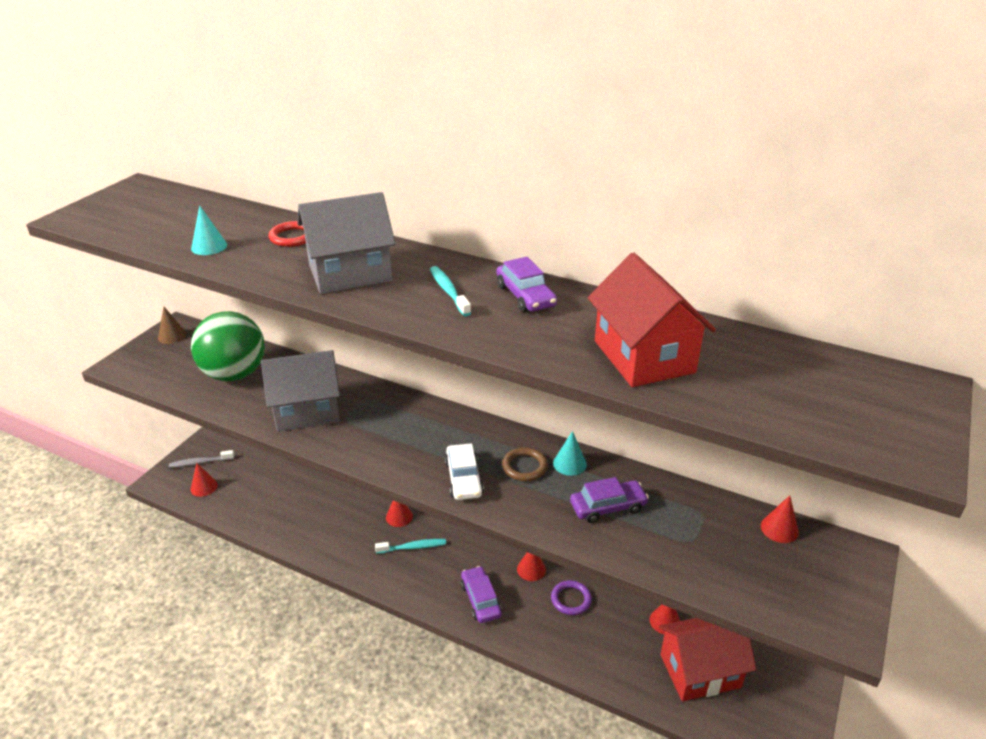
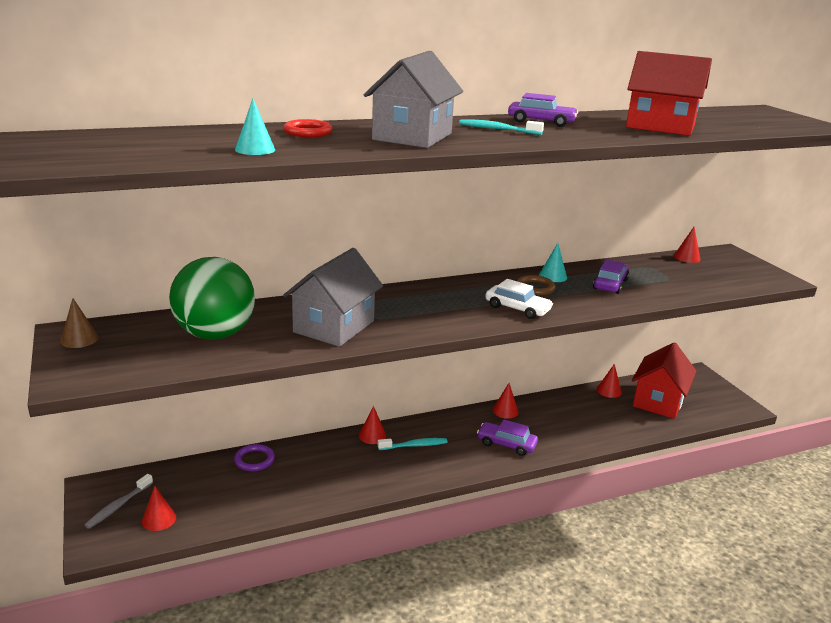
camera: 50 degrees left, 10 degrees down
turquoise toothbrush [375,539,446,554] -> turquoise toothbrush turned 45 degrees clockwise [378,438,448,450]
purple ring [551,580,592,615] -> purple ring moved to [234,444,275,471]

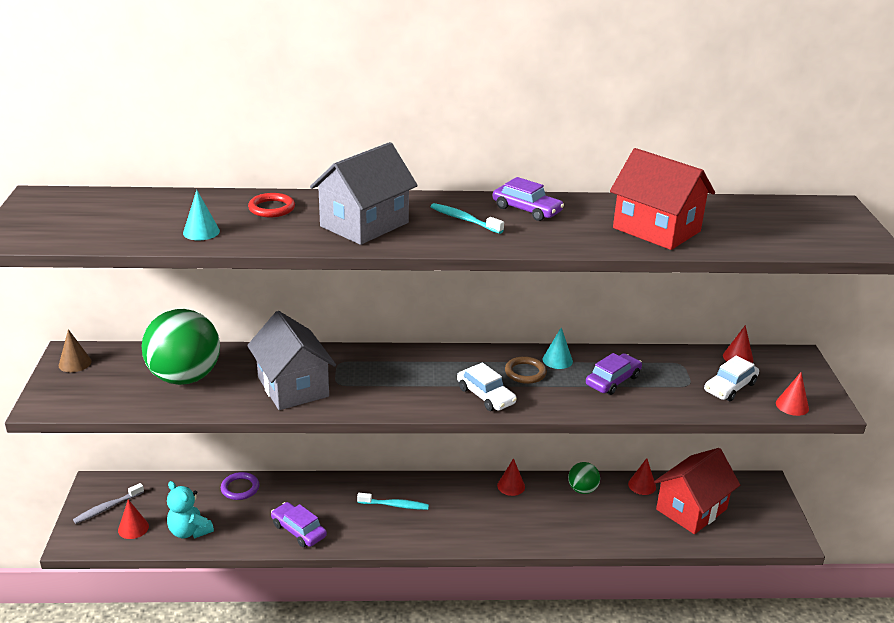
camera: 20 degrees right, 5 degrees up
grey house [283,248,383,347] -> grey house turned 75 degrees counterclockwise [247,311,336,410]
red cone [359,406,386,444] -> red cone moved to [776,372,809,416]
purple car [477,420,538,456] -> purple car moved to [271,502,327,547]
none -> turquoise teddy bear [167,481,214,538]
none -> green ball [568,462,600,494]
none -> white car [704,356,759,401]

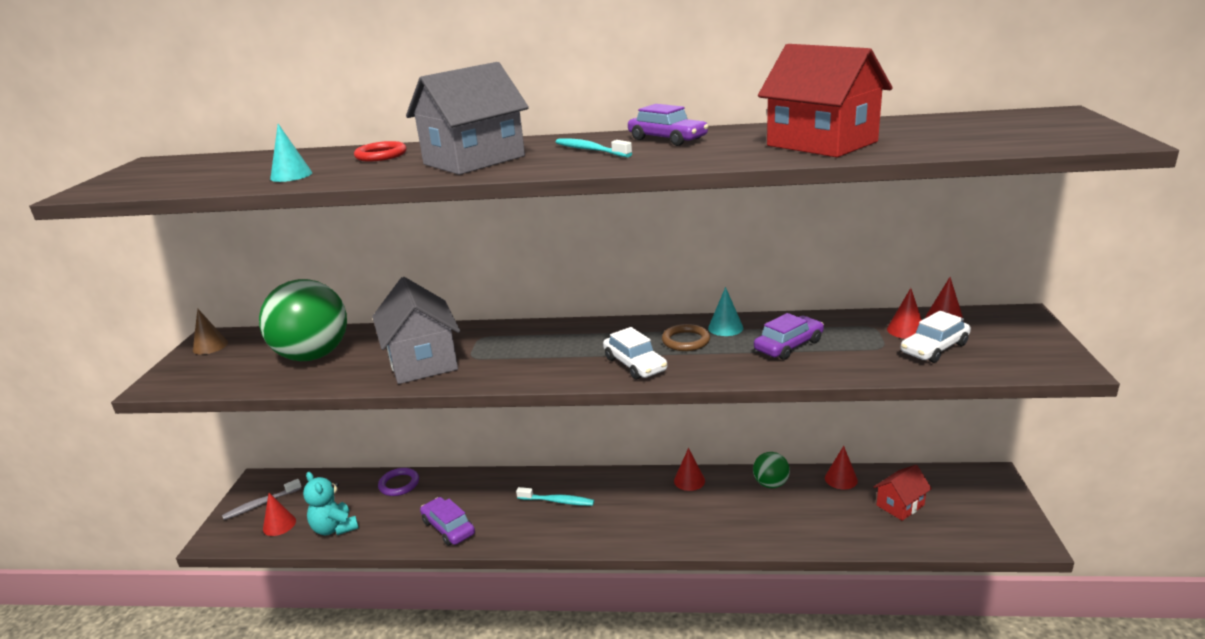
camera: 10 degrees right, 5 degrees down
red house [654,448,740,534] -> red house [874,465,932,521], size x0.55
red cone [776,372,809,416] -> red cone moved to [887,288,922,339]

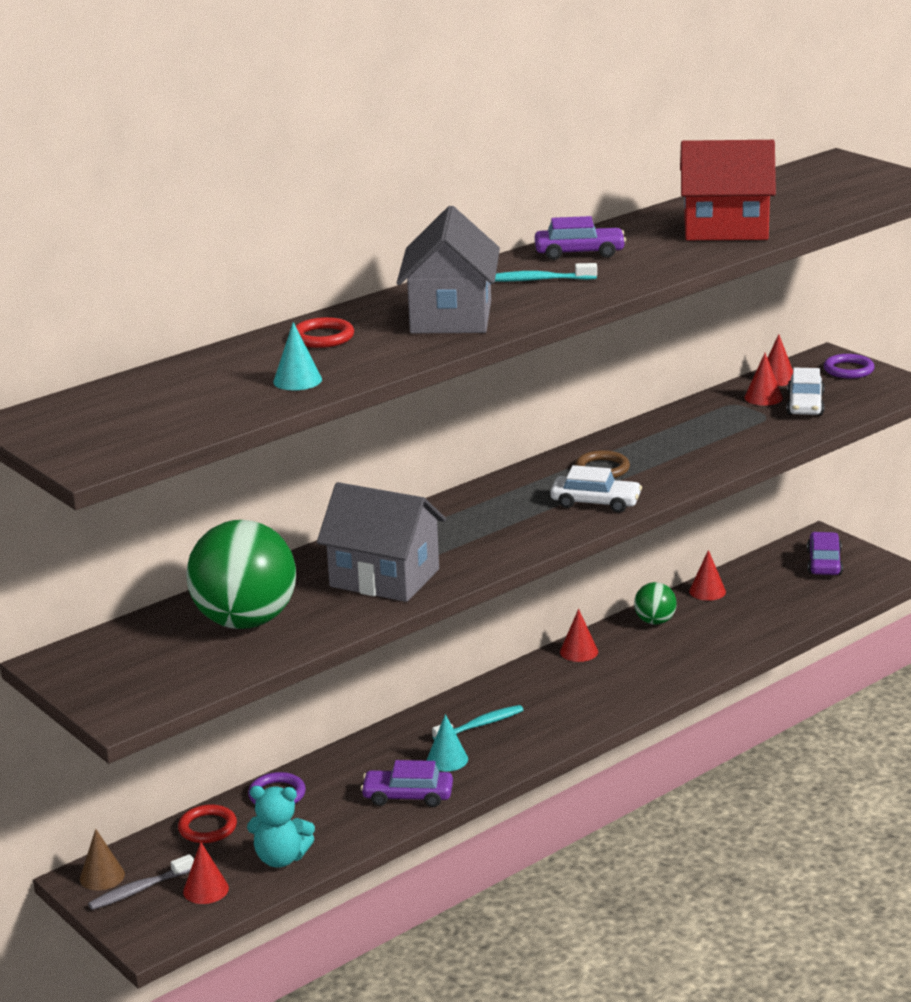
camera: 45 degrees left, 0 degrees up
brown cone [193,308,228,355] -> brown cone moved to [80,829,125,891]
grey toothbrush [222,479,302,520] -> grey toothbrush turned 45 degrees clockwise [88,854,194,910]
turquoise cone [708,287,743,336] -> turquoise cone moved to [427,714,468,771]
purple car [754,313,824,360] -> purple car moved to [807,532,843,575]
red house [874,465,932,521] -> none
none -> red ring [178,805,237,843]
none -> purple ring [824,354,875,379]

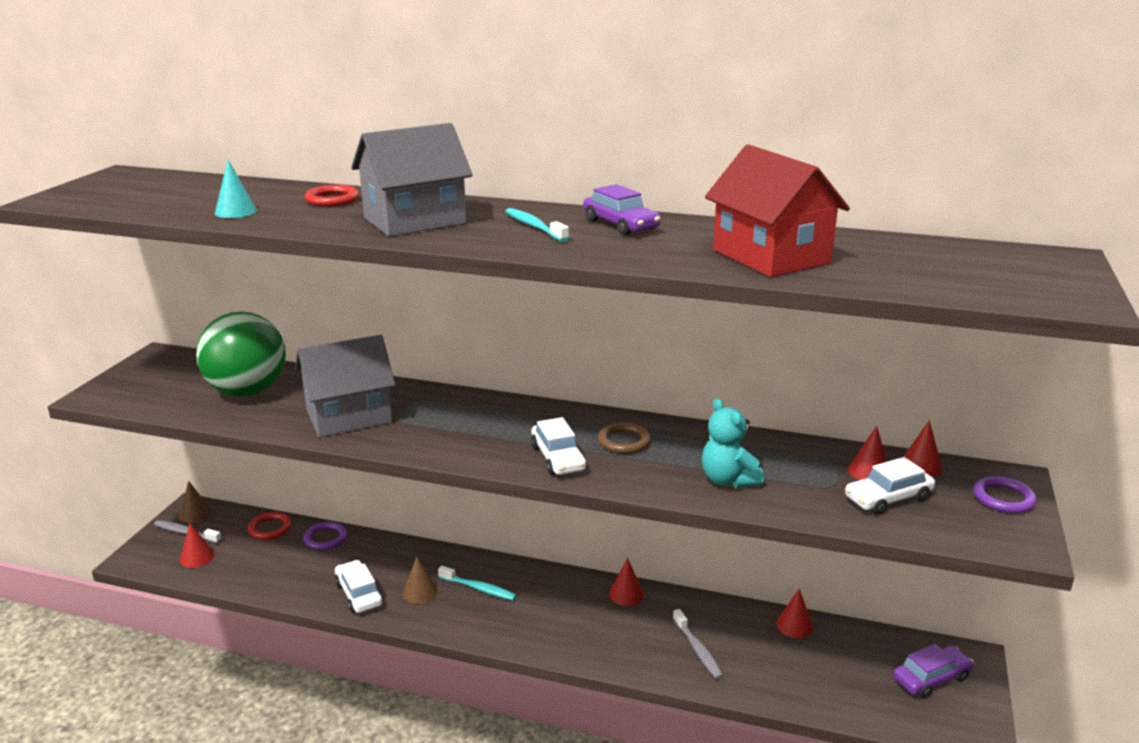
camera: 55 degrees right, 0 degrees up
turquoise teddy bear [247,786,315,868] -> turquoise teddy bear moved to [702,398,764,488]
grey house [317,482,446,602] -> grey house turned 75 degrees clockwise [295,335,396,437]
purple car [361,760,453,807] -> white car [335,560,383,613]
turquoise cone [427,714,468,771] -> brown cone [402,556,437,604]
green ball [634,582,677,625] -> none
none -> grey toothbrush [673,609,723,679]

